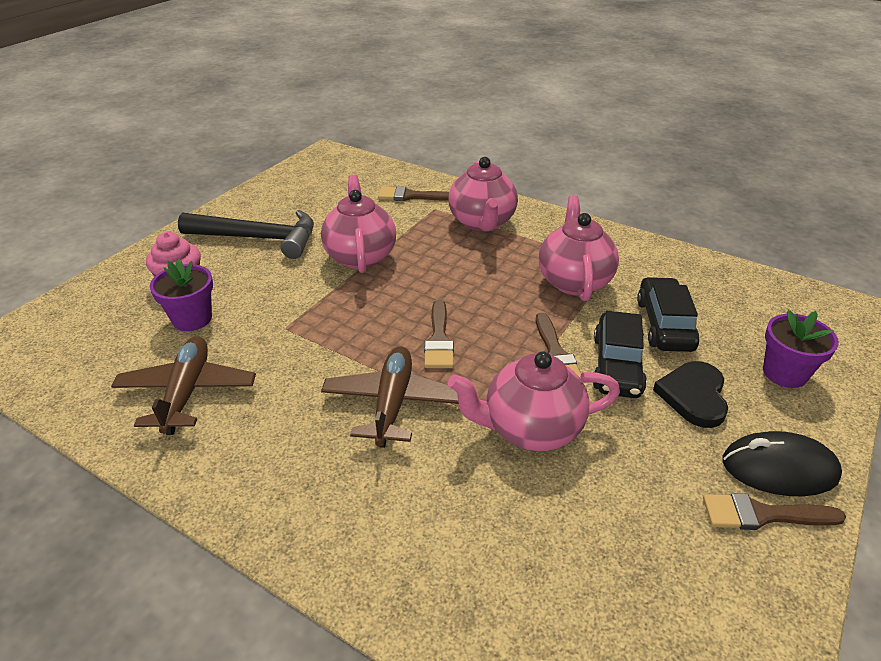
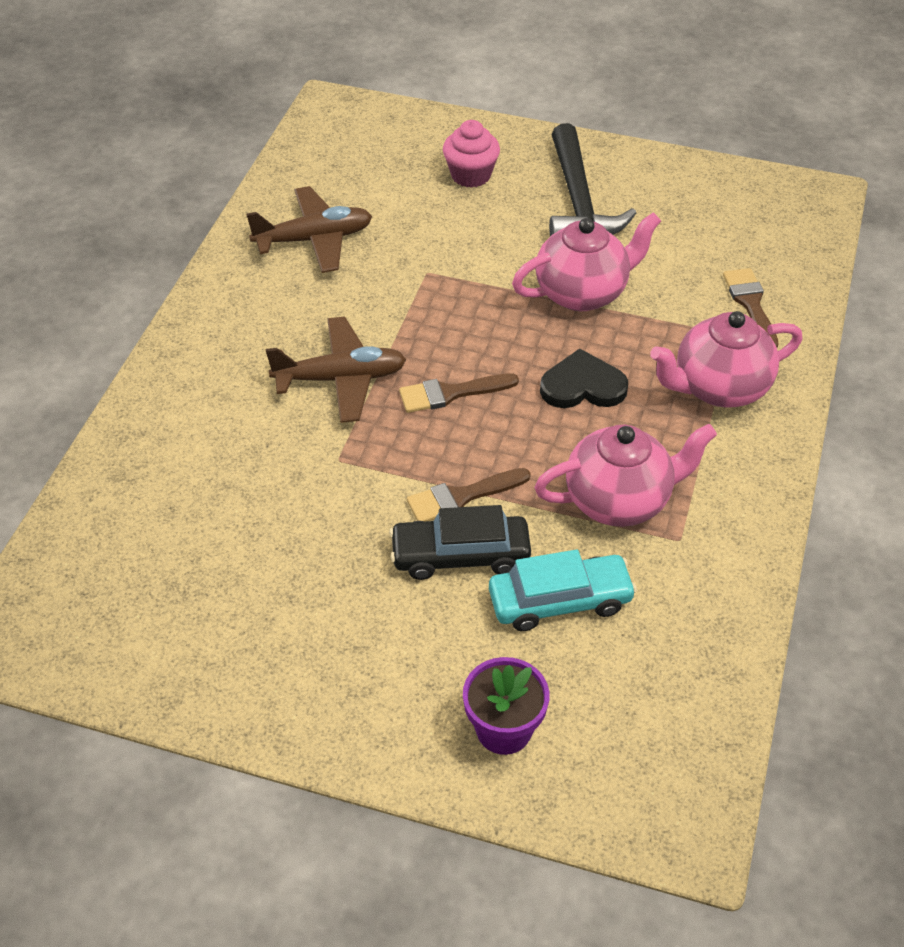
camera: 75 degrees right, 10 degrees up
purple flower pot [150,259,213,331] -> none
pink teapot [448,352,620,451] -> none
black car [637,277,699,352] -> turquoise car [489,550,637,631]
black heart [653,361,728,428] -> black heart moved to [540,348,628,408]
brown brush [703,493,846,530] -> none
black mouse [723,431,842,496] -> none

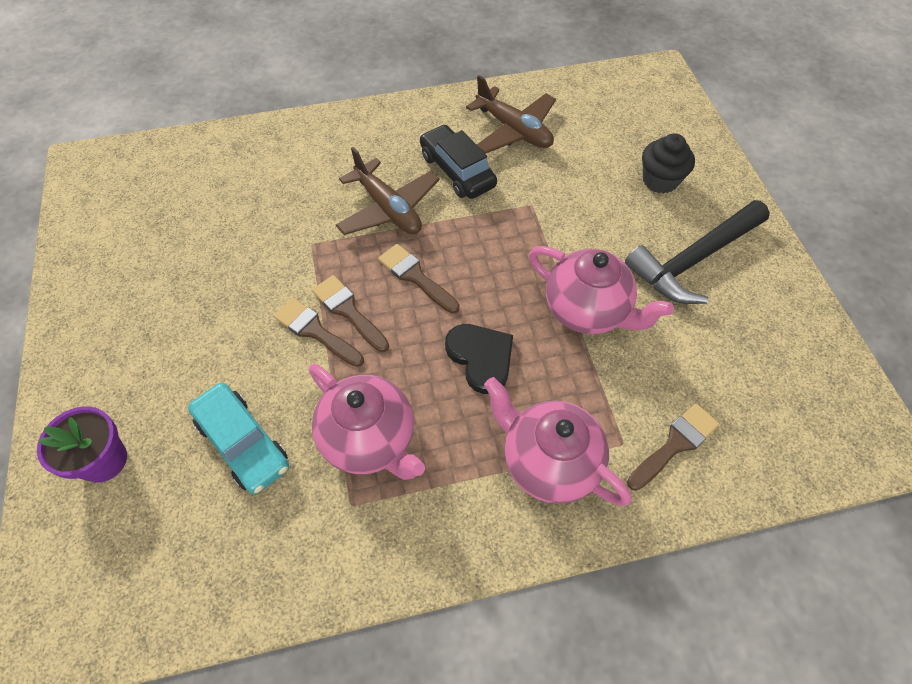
camera: 60 degrees right, 10 degrees up
black car [389,505,531,580] -> black car moved to [420,124,497,199]
pink cupcake [443,120,500,188] -> black cupcake [642,133,695,194]
none -> brown brush [312,275,389,352]

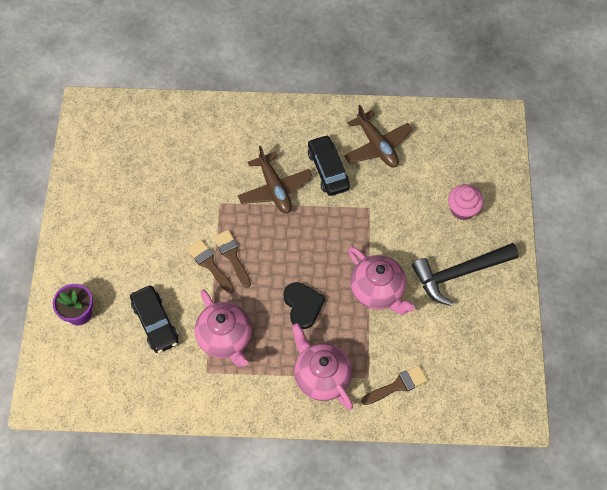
camera: 15 degrees right, 5 degrees up
turquoise car [188,383,289,494] -> black car [130,286,178,353]
brown brush [378,244,460,314] -> none
black cupcake [642,133,695,194] -> pink cupcake [448,184,484,220]

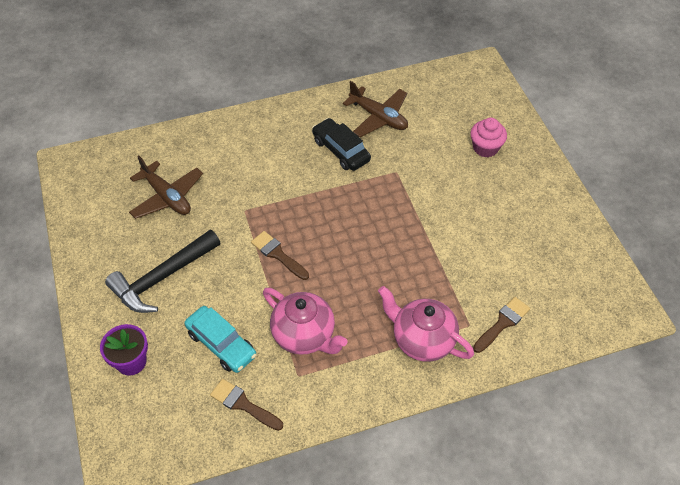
camera: 20 degrees left, 10 degrees down
black car [130,286,178,353] -> turquoise car [184,306,257,373]
brown brush [187,239,234,293] -> brown brush moved to [210,379,283,431]
brown plane [238,146,313,214] -> brown plane moved to [129,156,203,219]
black heart [283,282,326,329] -> none
pink teapot [348,247,415,314] -> none
black hammer [412,243,519,306] -> black hammer moved to [105,229,221,313]

